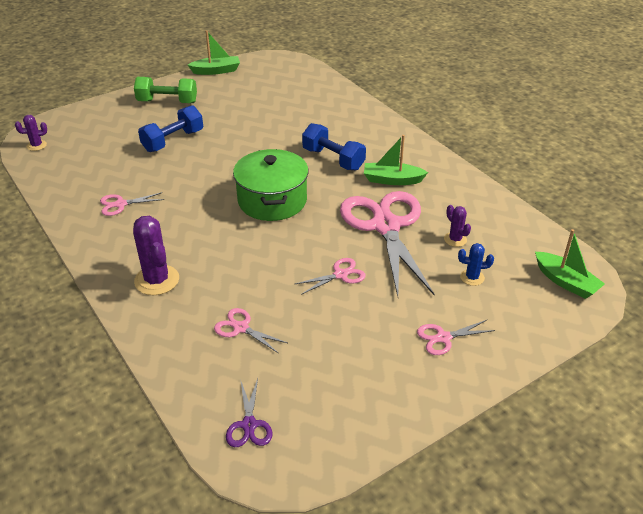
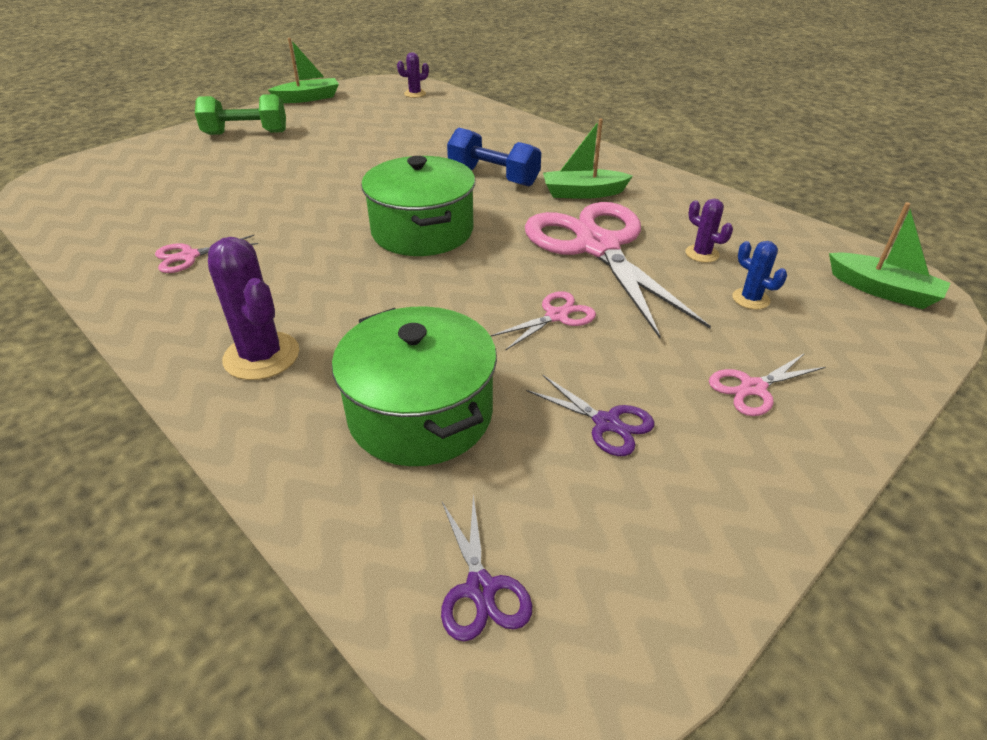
camera: 10 degrees left, 0 degrees up
purple cactus [15,115,47,151] -> purple cactus moved to [397,52,429,98]
blue dumbbell [138,105,203,152] -> none
pink scissors [214,308,288,353] -> green pot [332,306,497,466]
blue cactus [458,243,494,286] -> blue cactus turned 60 degrees clockwise [732,241,787,309]
none -> purple scissors [526,375,655,456]

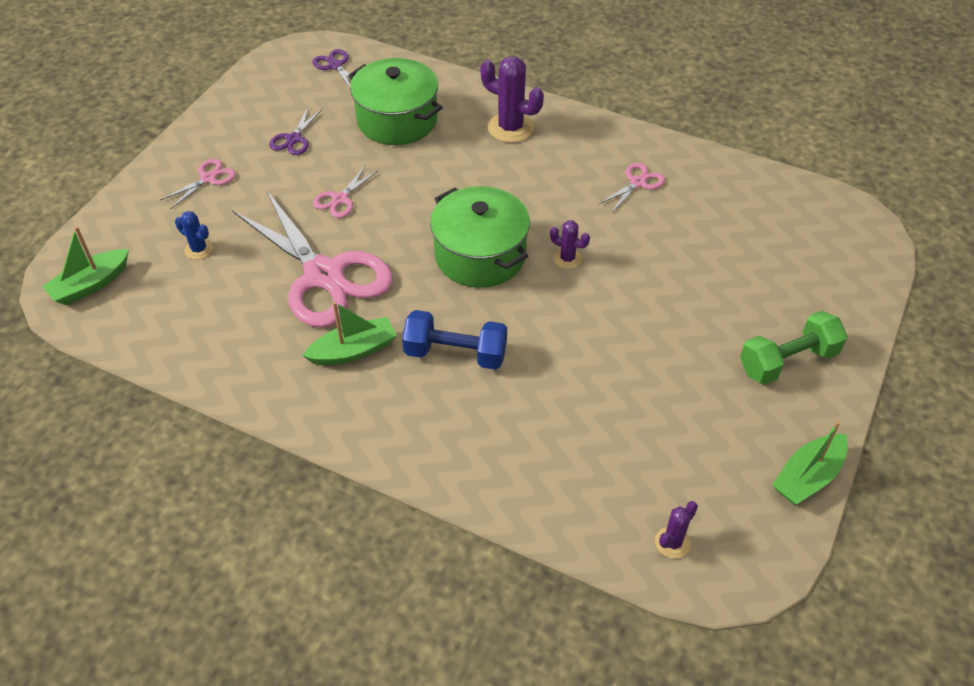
camera: 160 degrees right, 10 degrees up
purple scissors [526,375,655,456] -> purple scissors turned 90 degrees counterclockwise [269,106,323,155]
purple cactus [685,198,733,263] -> purple cactus moved to [550,220,590,269]
green boat [829,202,951,309] -> green boat turned 60 degrees counterclockwise [42,226,129,305]

